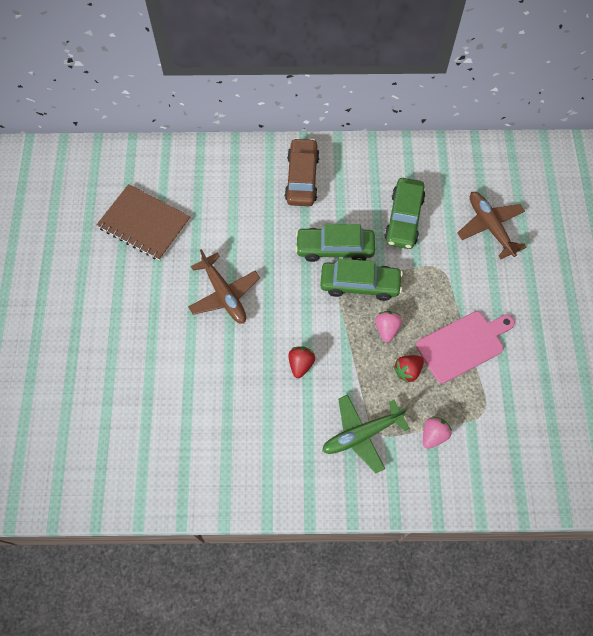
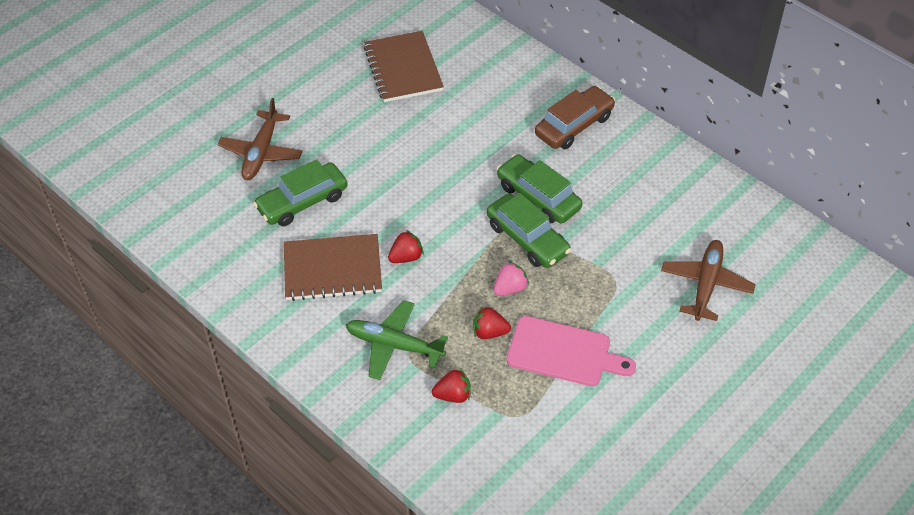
camera: 45 degrees right, 15 degrees down
brown plane [188,249,260,324] -> brown plane moved to [217,98,303,180]
green car [384,178,426,249] -> green car moved to [253,159,348,226]
pink strawberry [423,416,452,449] -> red strawberry [432,369,471,403]
none -> brown notebook [284,234,382,301]

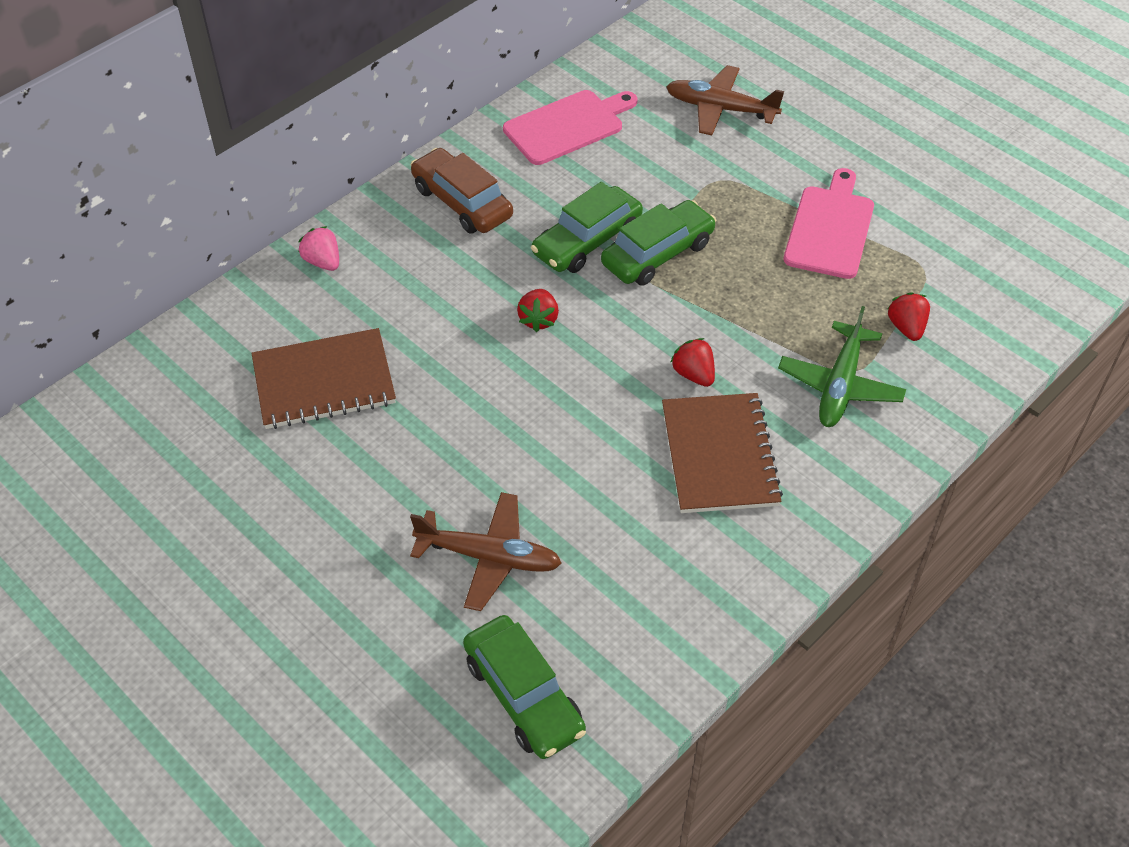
camera: 90 degrees left, 0 degrees up
green car [253,159,348,226] -> green car moved to [463,615,586,759]
red strawberry [473,306,511,339] -> red strawberry moved to [517,289,559,332]
pink strawberry [493,261,529,296] -> pink strawberry moved to [298,226,339,271]
none -> pink cutting board [503,90,637,165]

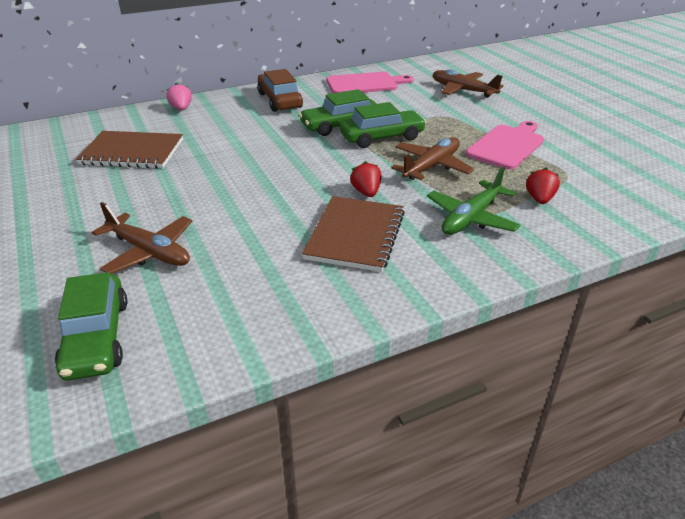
camera: 20 degrees right, 15 degrees down
red strawberry [517,289,559,332] -> none
none -> brown plane [391,137,474,180]

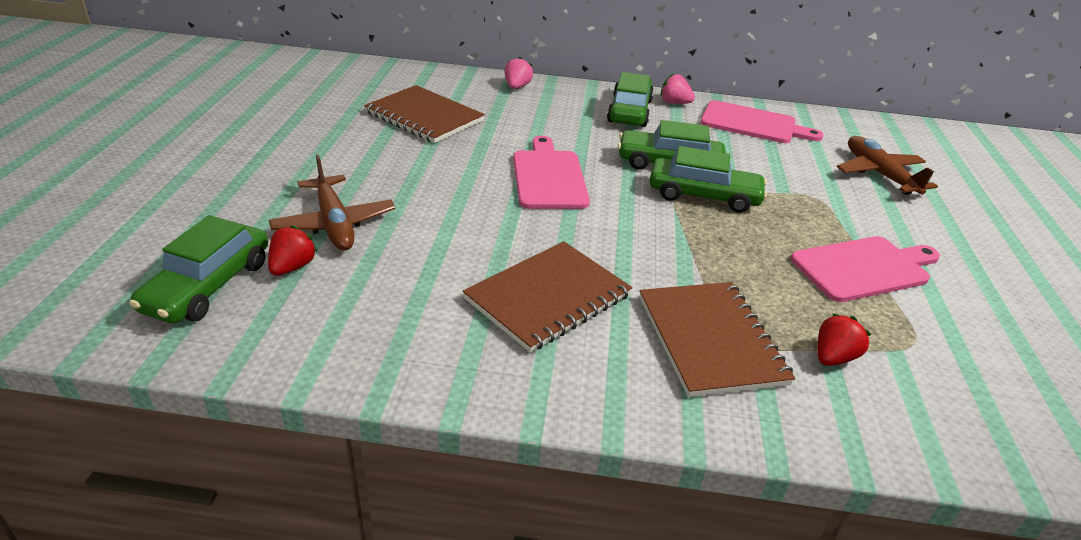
camera: 30 degrees right, 0 degrees up
brown car [257,69,303,112] -> green car [607,72,654,127]
red strawberry [350,161,381,197] -> red strawberry moved to [268,225,317,276]
brown plane [391,137,474,180] -> none
green plane [427,167,521,235] -> brown notebook [639,282,795,397]
none -> pink cutting board [513,136,590,209]
none -> pink strawberry [661,74,695,104]

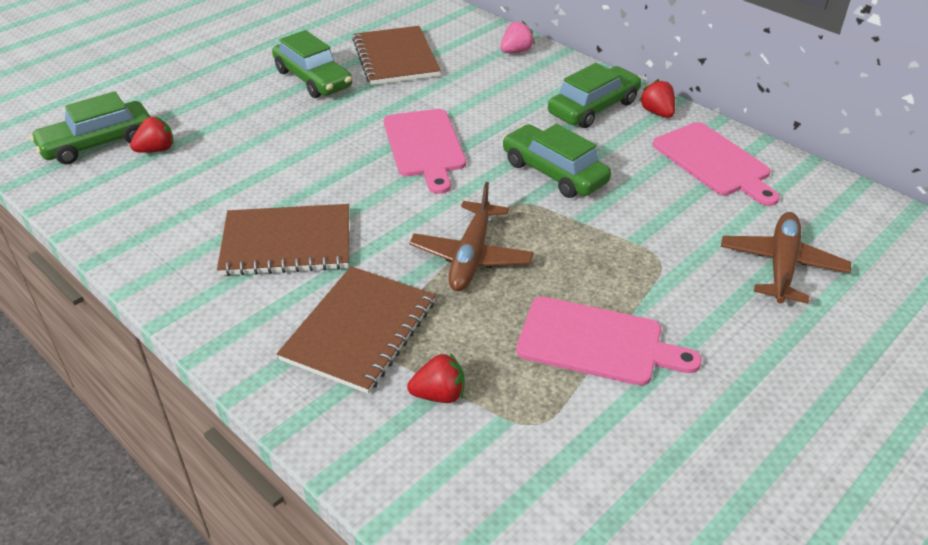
camera: 40 degrees right, 5 degrees up
brown plane [269,155,395,251] -> brown plane moved to [409,182,534,291]
pink cutting board [513,136,590,209] -> pink cutting board turned 135 degrees clockwise [384,109,466,194]
green car [649,146,767,213] -> green car moved to [272,30,352,98]
pink strawberry [661,74,695,104] -> red strawberry [639,79,675,118]

